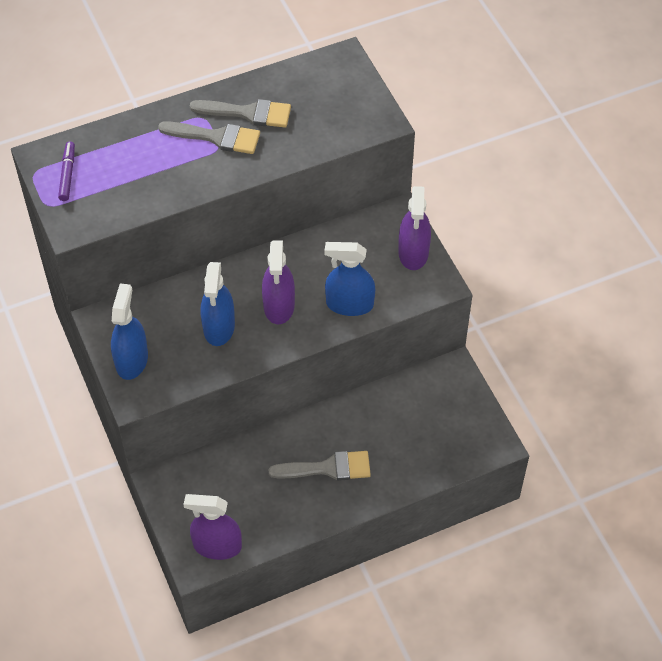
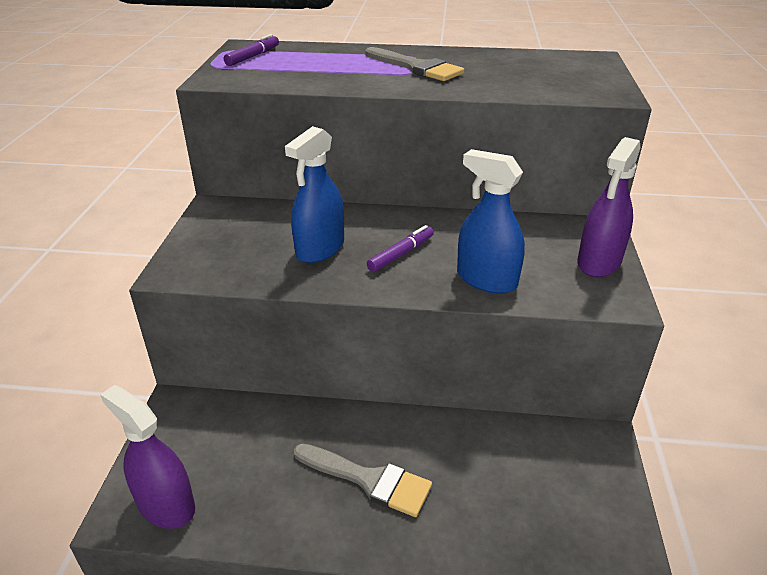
camera: 30 degrees right, 20 degrees down
blue spray bottle [111,283,148,380] -> none
grey brush [190,99,291,127] -> none
purple spray bottle [262,240,295,325] -> purple marker [367,225,434,272]

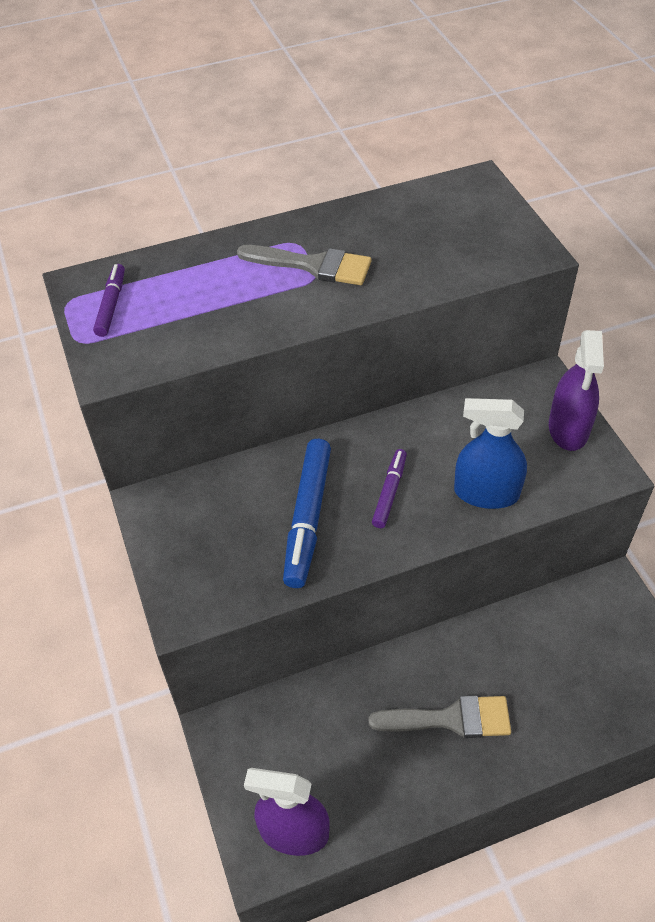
camera: 25 degrees left, 15 degrees up
blue spray bottle [285,126,344,263] -> blue marker [283,439,331,588]

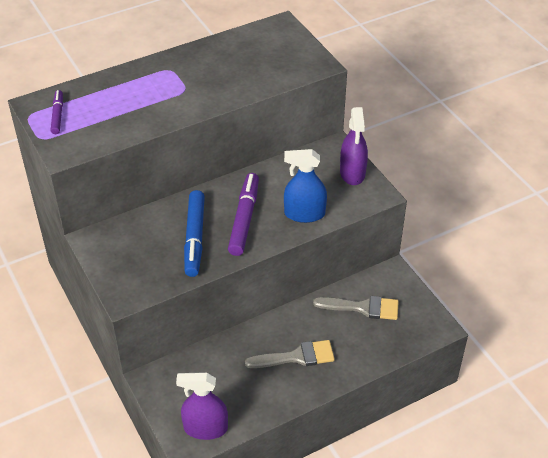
camera: 10 degrees left, 5 degrees down
grey brush [237,245,372,285] -> grey brush moved to [313,296,399,320]
purple marker [372,449,407,528] -> purple marker [228,173,259,256], size x1.77

